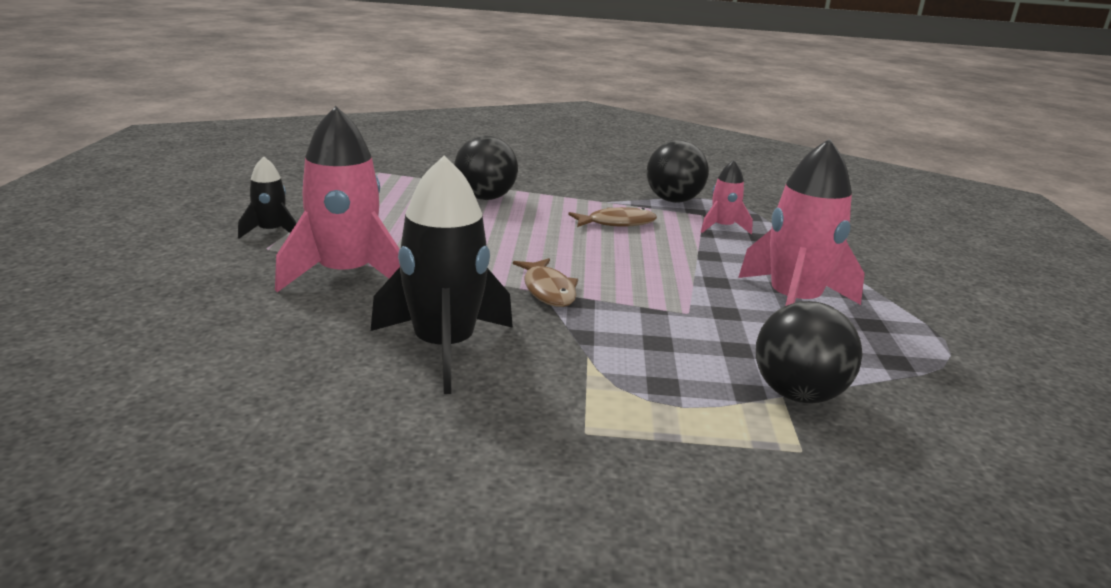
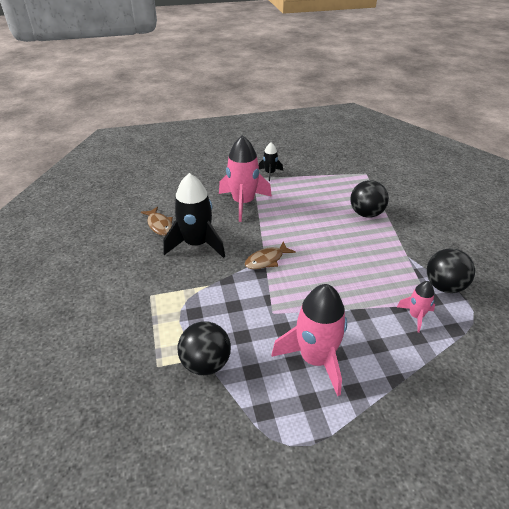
camera: 75 degrees right, 15 degrees up
brown fish [568,207,657,227] -> brown fish moved to [141,206,173,236]

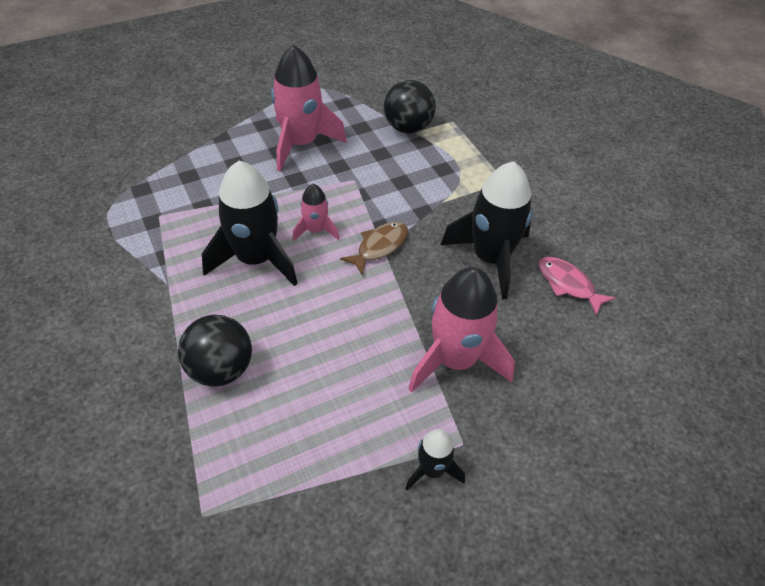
camera: 165 degrees right, 10 degrees up
brown fish [141,206,173,236] -> pink fish [539,257,615,316]
pink rocket [397,281,435,333] -> pink rocket moved to [293,184,339,241]
black ball [427,248,475,293] -> none
none -> black rocket [202,161,298,286]

